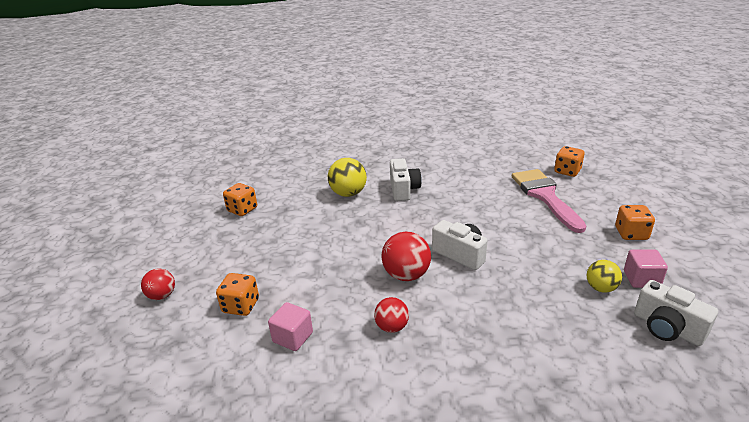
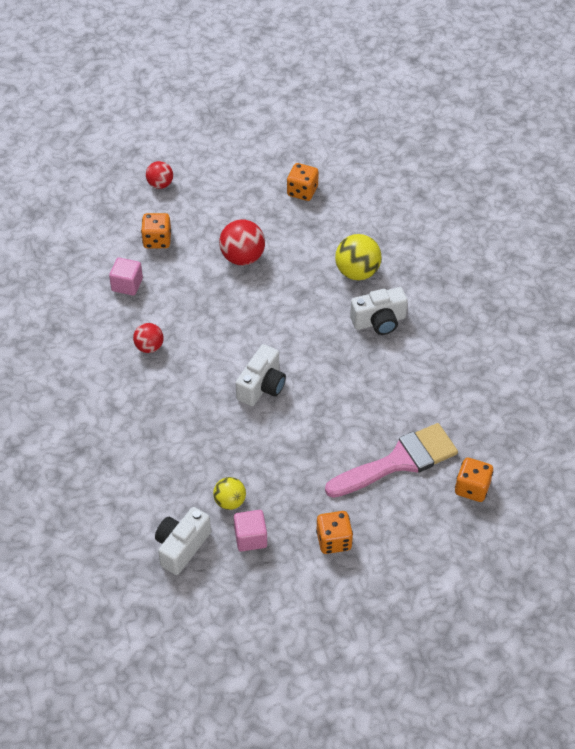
camera: 75 degrees right, 20 degrees up
red ball [381,231,431,281] -> red ball moved to [219,219,265,265]

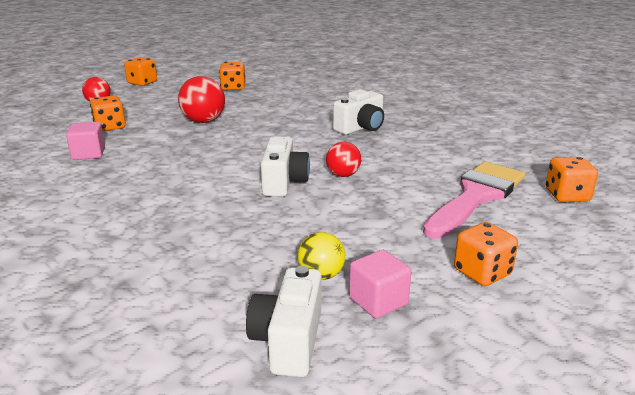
camera: 25 degrees left, 25 degrees down
red ball [133,323,164,353] -> red ball moved to [326,142,361,177]
yellow ball [335,234,381,280] -> none
none -> orange dice [124,57,157,86]

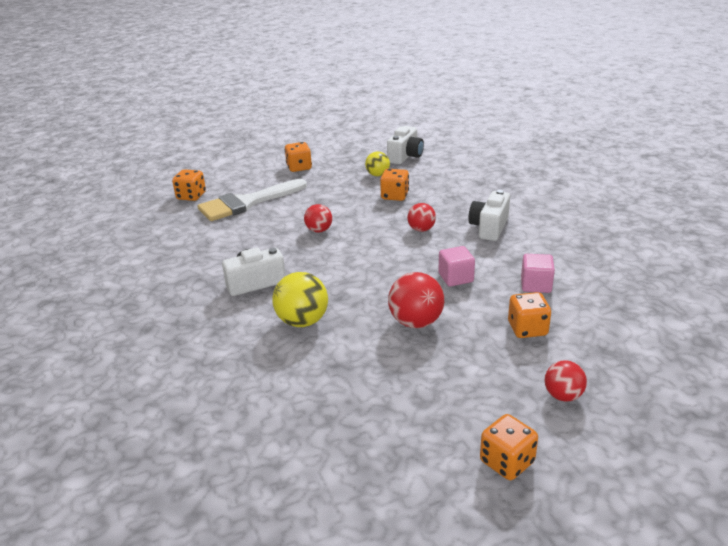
camera: 160 degrees left, 5 degrees up
orange dice [219,62,245,90] -> orange dice moved to [380,169,409,201]
white camera [261,136,310,197] -> white camera moved to [468,190,510,241]
pink cube [349,250,411,318] -> pink cube moved to [439,246,475,287]
pink brush [423,161,525,239] -> white brush [198,179,307,221]
none -> yellow ball [273,272,328,327]
none -> red ball [407,203,436,232]

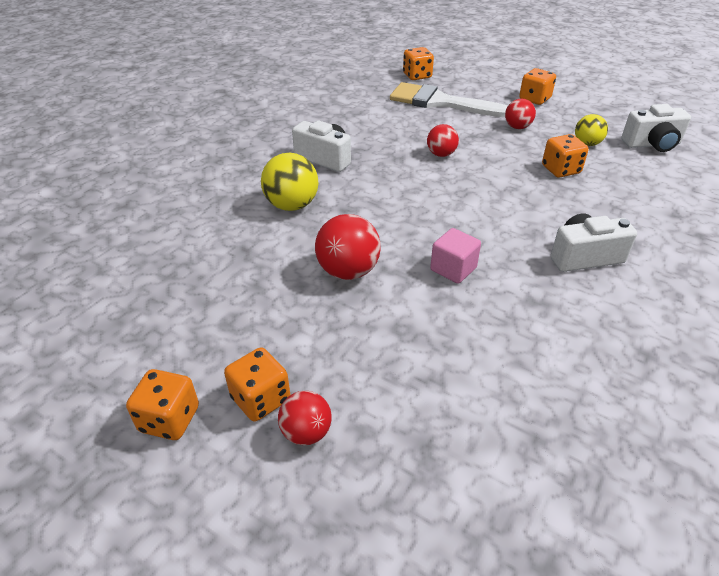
camera: 55 degrees right, 10 degrees up
red ball [407,203,436,232] -> red ball moved to [505,99,536,129]
orange dice [508,292,551,338] -> orange dice moved to [224,347,290,422]
pink cube [521,254,555,293] -> none

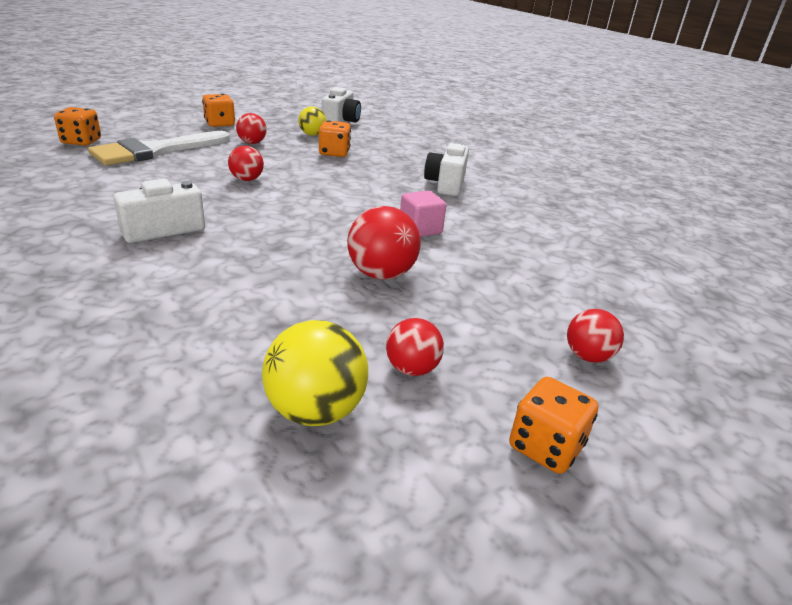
camera: 70 degrees left, 10 degrees down
orange dice [224,347,290,422] -> none
yellow ball [261,153,319,211] -> yellow ball moved to [262,320,368,426]
none -> red ball [386,318,444,376]

